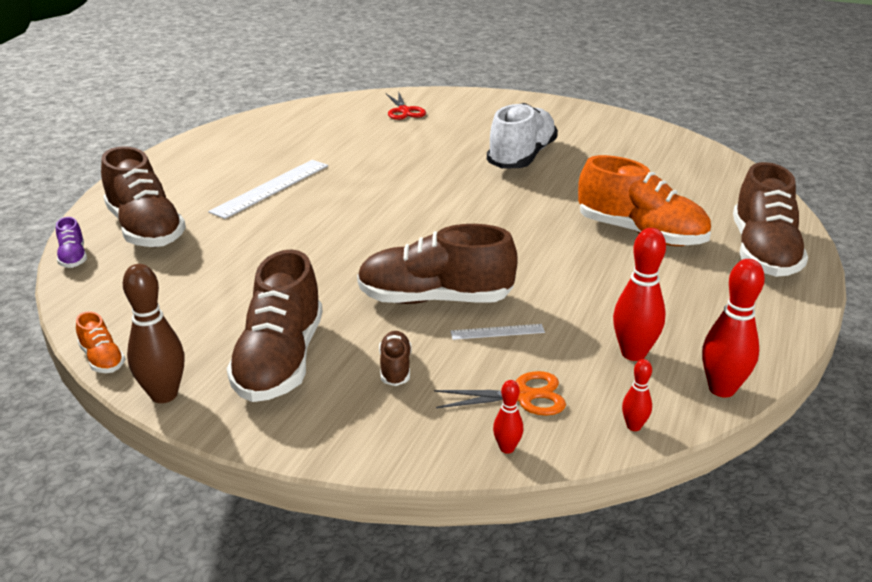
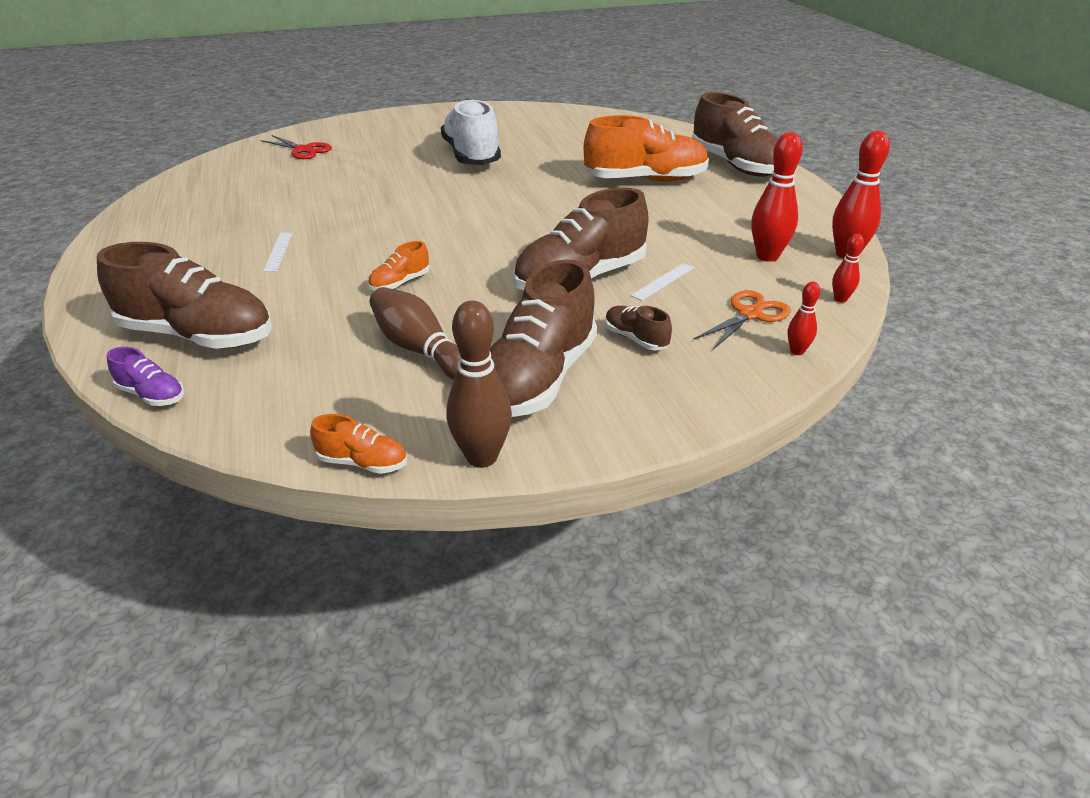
camera: 40 degrees left, 5 degrees up
white ruler [208,160,328,219] -> white ruler [263,232,293,272], size x0.49
brown shoe [227,249,323,402] -> brown shoe turned 60 degrees clockwise [490,259,597,417]
none -> orange shoe [368,241,430,291]
none -> brown bowling pin [369,287,460,380]

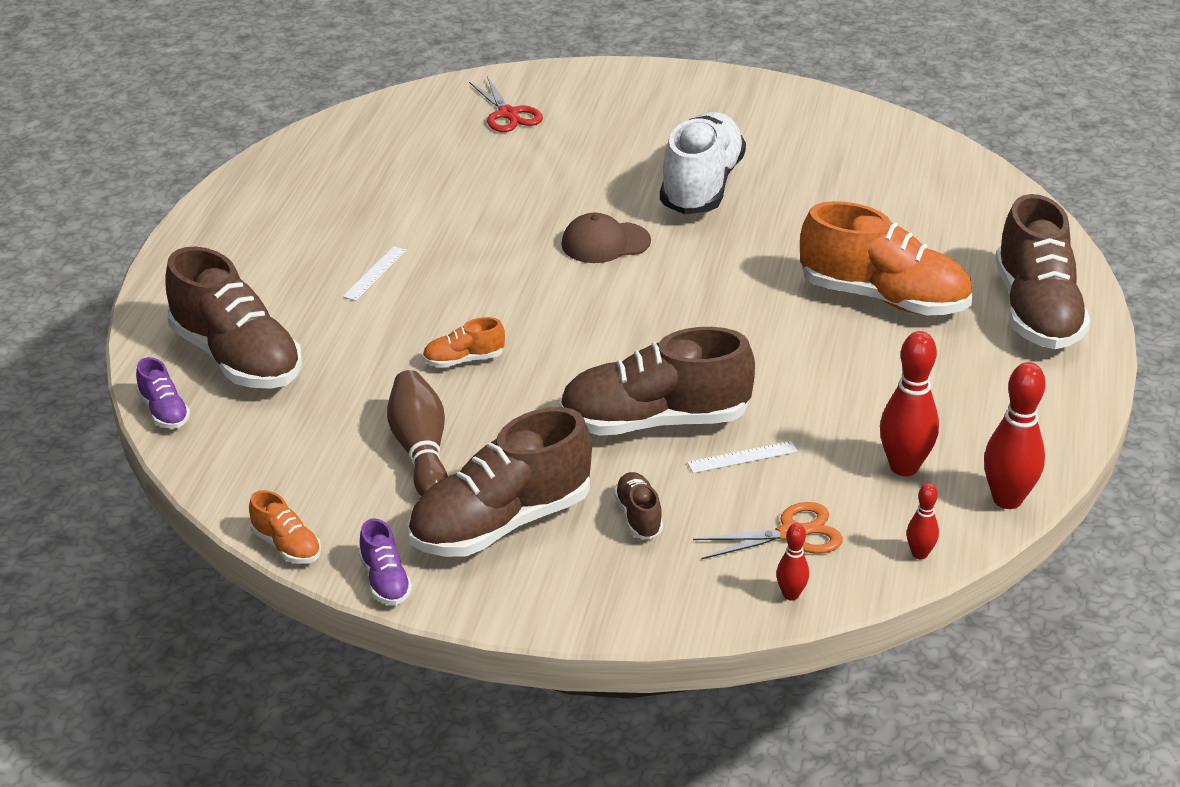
camera: 30 degrees right, 0 degrees up
brown bowling pin [447,301,512,468] -> purple shoe [359,518,412,605]
none -> brown cap [562,212,651,263]

